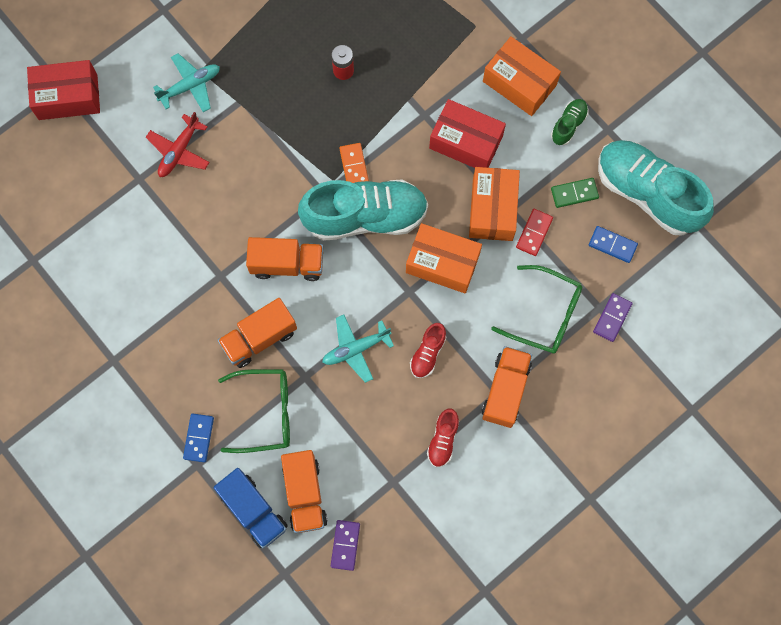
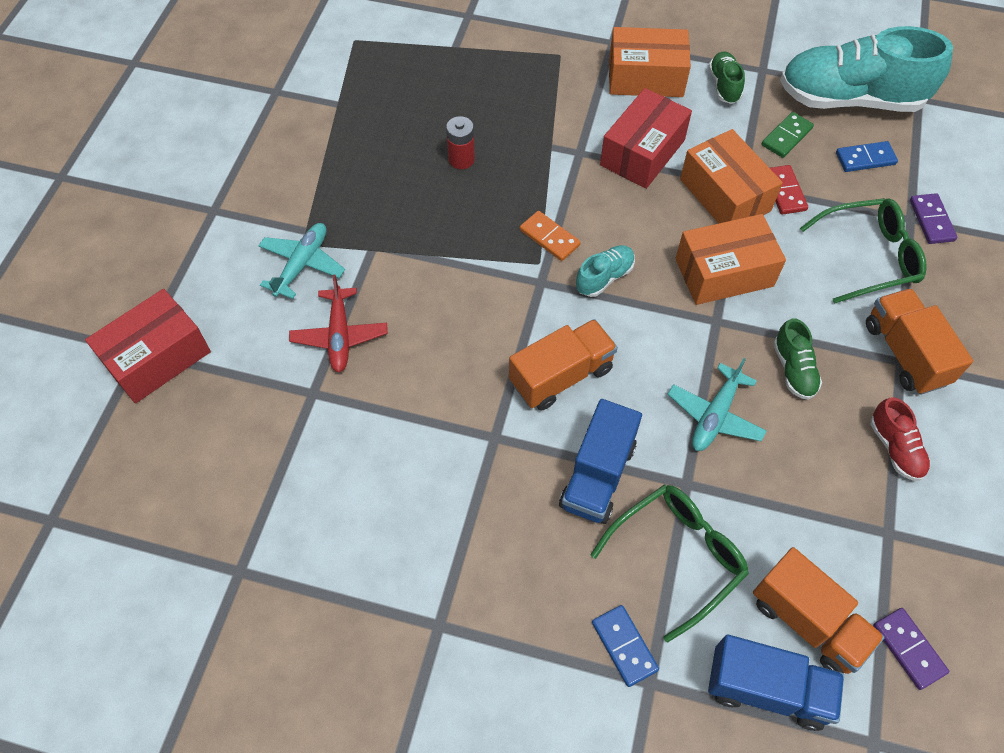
camera: 35 degrees left, 15 degrees down
orange truck [218,298,297,368] -> blue truck [559,399,642,524]
turquoise shoe [298,179,428,241] -> turquoise shoe [576,245,635,297], size x0.44
red shoe [410,323,446,378] -> green shoe [773,318,822,400]
red box [429,99,506,168] -> red box turned 45 degrees counterclockwise [600,88,692,189]

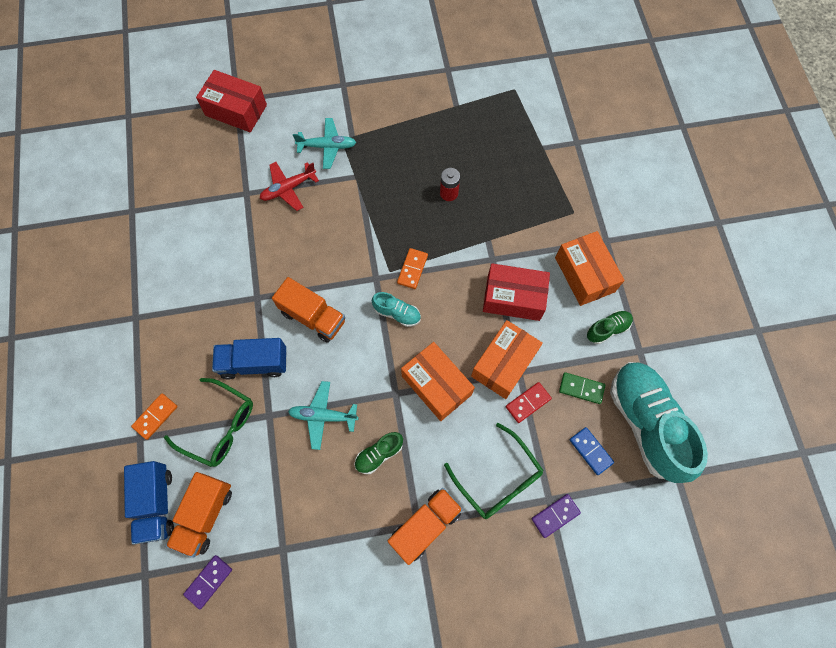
camera: 65 degrees right, 10 degrees up
blue domino [592,605,659,687] -> orange domino [131,394,178,440]
red shoe [870,397,930,481] -> none

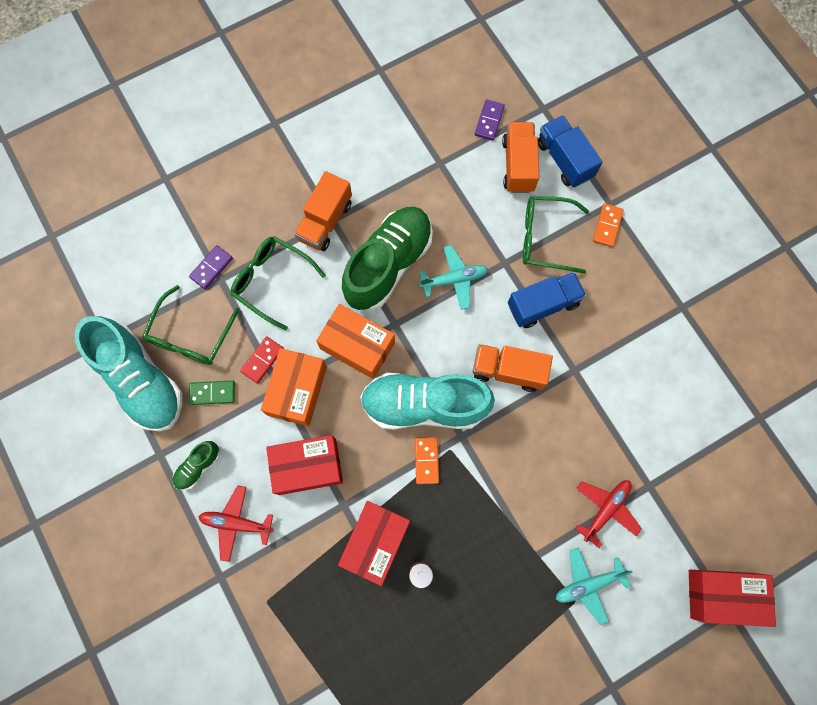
camera: 160 degrees right, 5 degrees up
green shoe [354,432,403,474] -> green shoe [342,207,433,310], size x2.27
turquoise shoe [372,292,421,327] -> turquoise shoe [360,373,495,430], size x2.27
orange box [555,231,625,306] -> red plane [198,485,274,562]
blue domino [569,427,614,475] -> green glasses [143,285,240,365]
none -> red box [338,501,410,586]

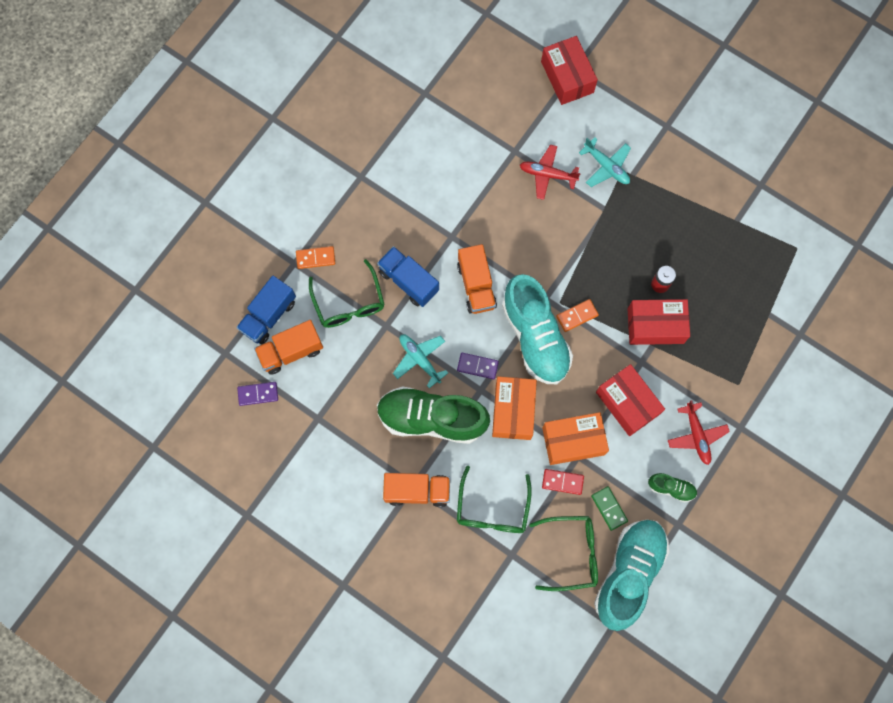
camera: 115 degrees left, 0 degrees up
purple domino [189,245,233,289] -> purple domino moved to [457,353,499,379]

